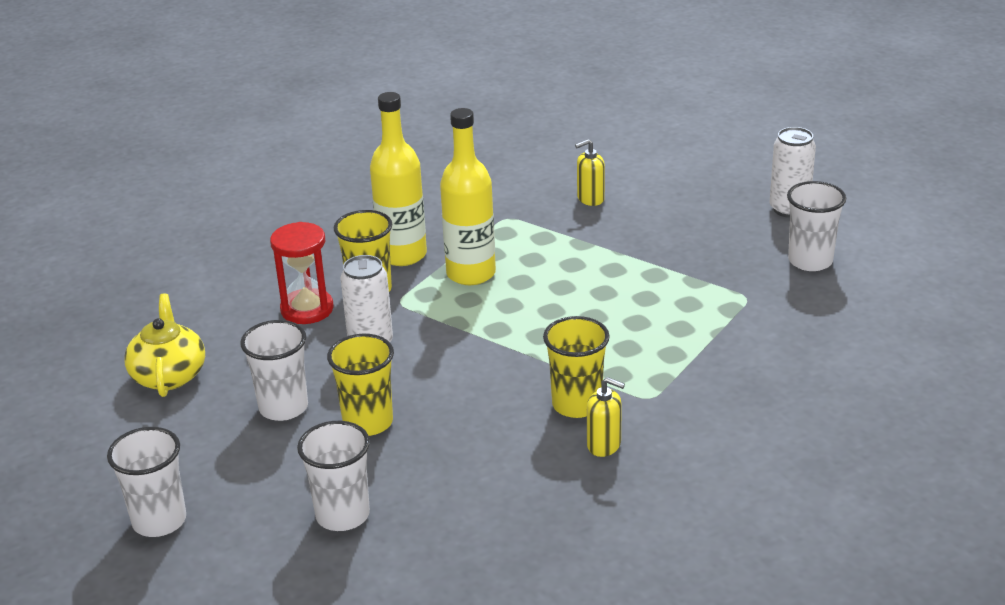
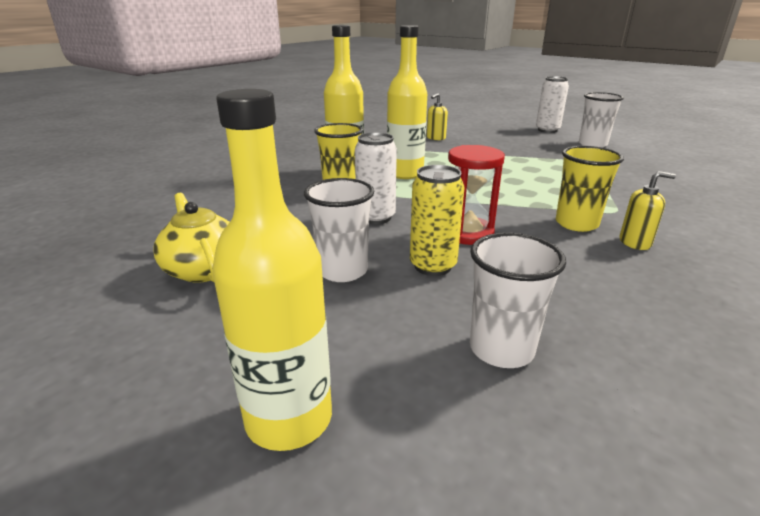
camera: 25 degrees left, 5 degrees down
white cup [107,427,186,537] -> yellow bottle [212,89,332,451]
red hourglass [270,222,334,324] -> red hourglass moved to [448,145,505,245]
yellow cup [327,334,394,436] -> yellow can [410,165,465,276]

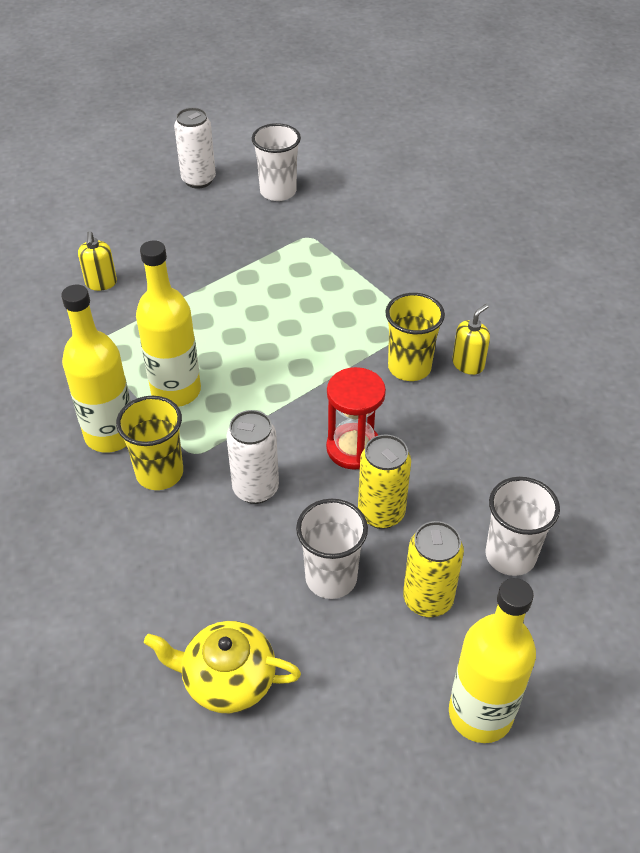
camera: 50 degrees left, 20 degrees up
none -> yellow can [403,521,464,617]

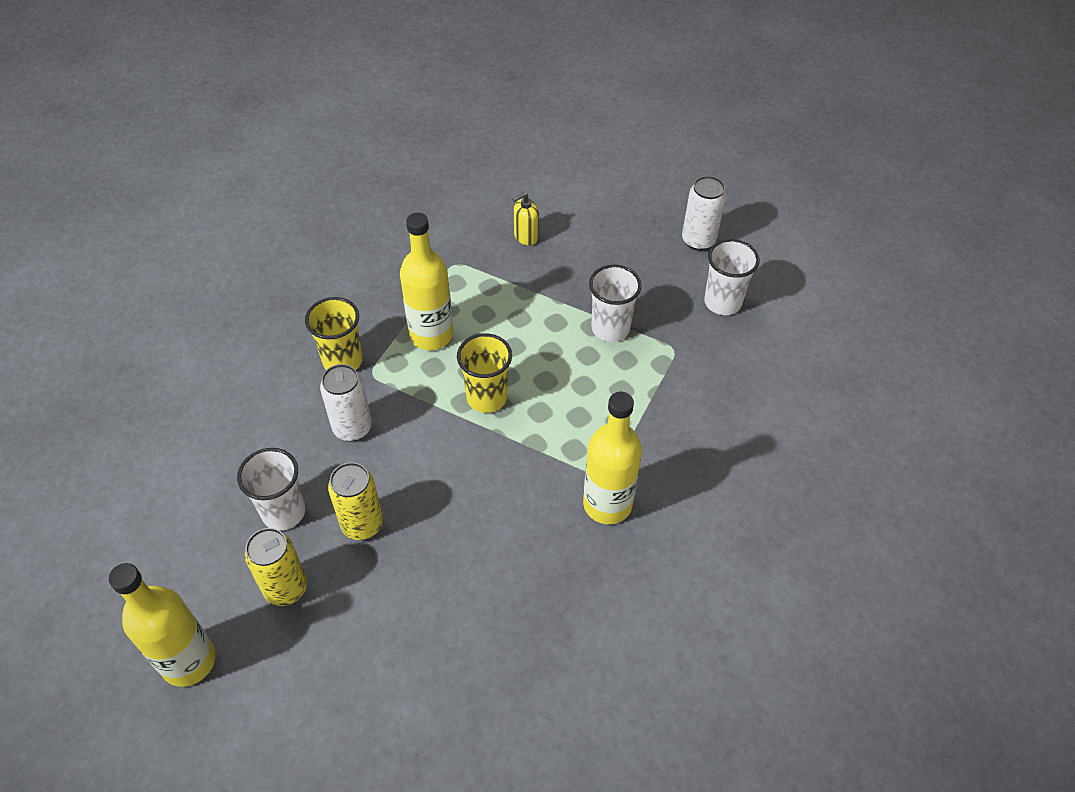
camera: 65 degrees right, 5 degrees up
yellow bottle [61,284,131,452] -> yellow bottle moved to [583,392,642,524]
yellow teapot [144,621,301,713] -> none
red hourglass [326,367,386,470] -> none
yellow cup [385,293,445,381] -> yellow cup moved to [457,333,512,413]
yellow soap dispenser [452,304,490,375] -> none
white cup [486,477,560,576] -> white cup moved to [589,265,642,342]

